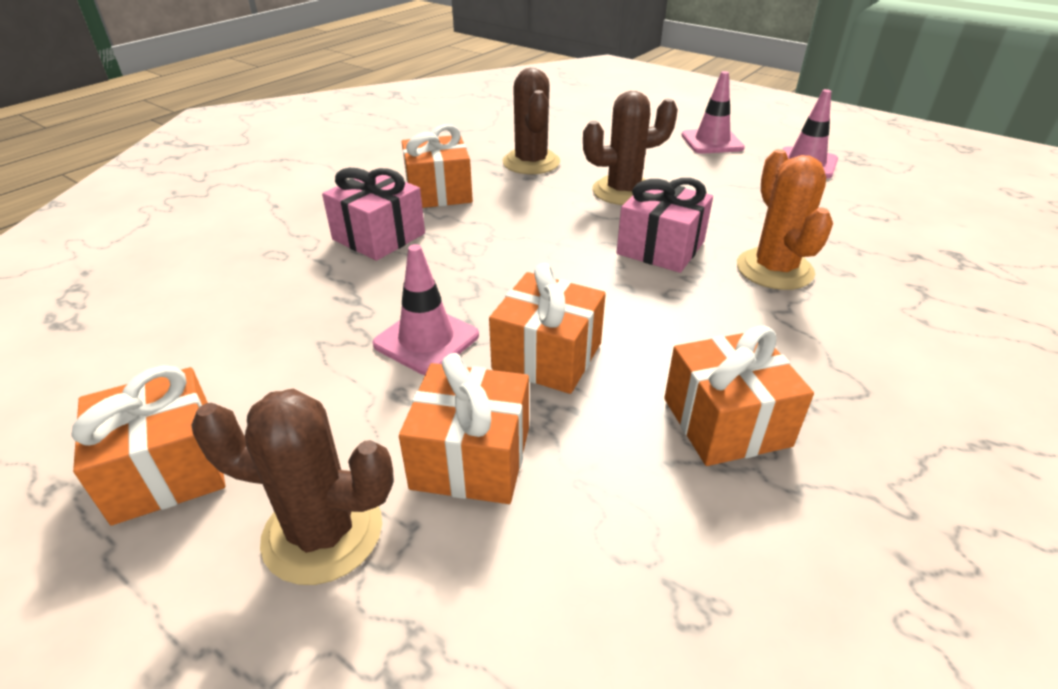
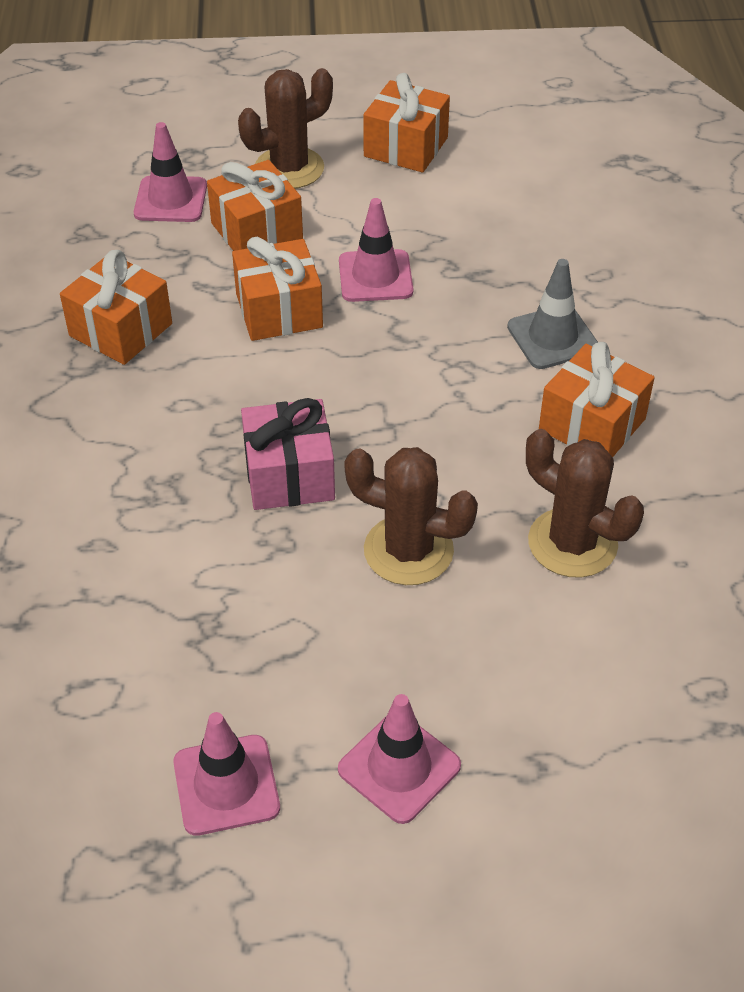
camera: 140 degrees right, 10 degrees up
pink gift [322,168,425,261] -> grey traffic cone [507,259,598,369]
brown cactus [583,91,678,205] -> brown cactus turned 75 degrees clockwise [344,447,478,585]
orange cactus [737,149,833,290] -> none
none -> pink traffic cone [134,122,207,222]

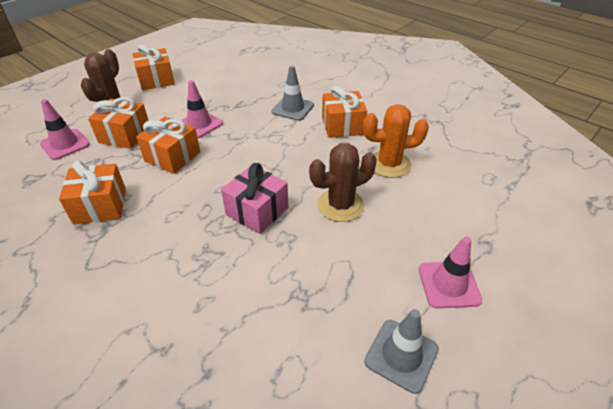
camera: 45 degrees left, 5 degrees down
pink traffic cone [173,712,280,836] -> grey traffic cone [364,309,439,394]
brown cactus [526,429,644,578] -> orange cactus [363,104,429,178]

